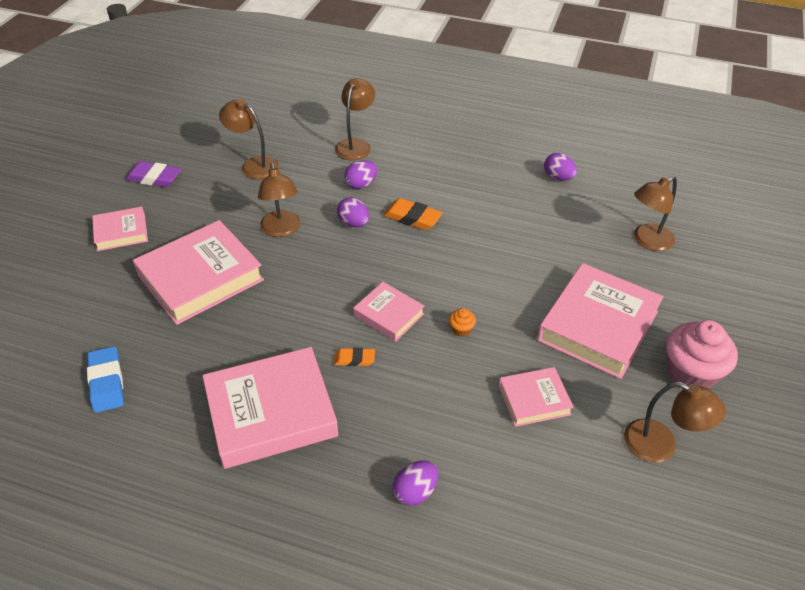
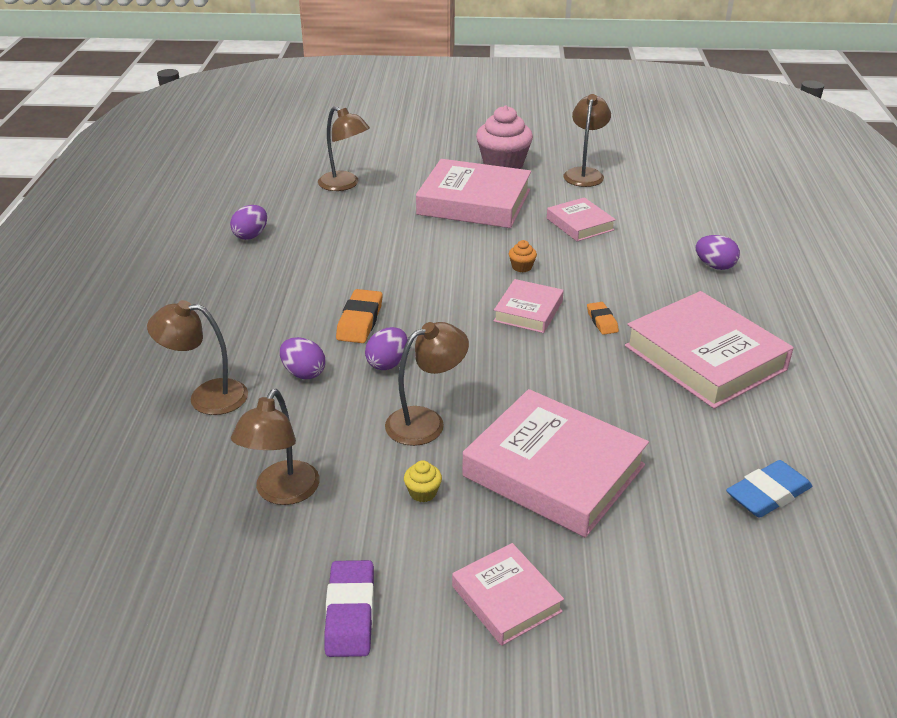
camera: 105 degrees left, 10 degrees down
none -> yellow cupcake [404,460,442,502]

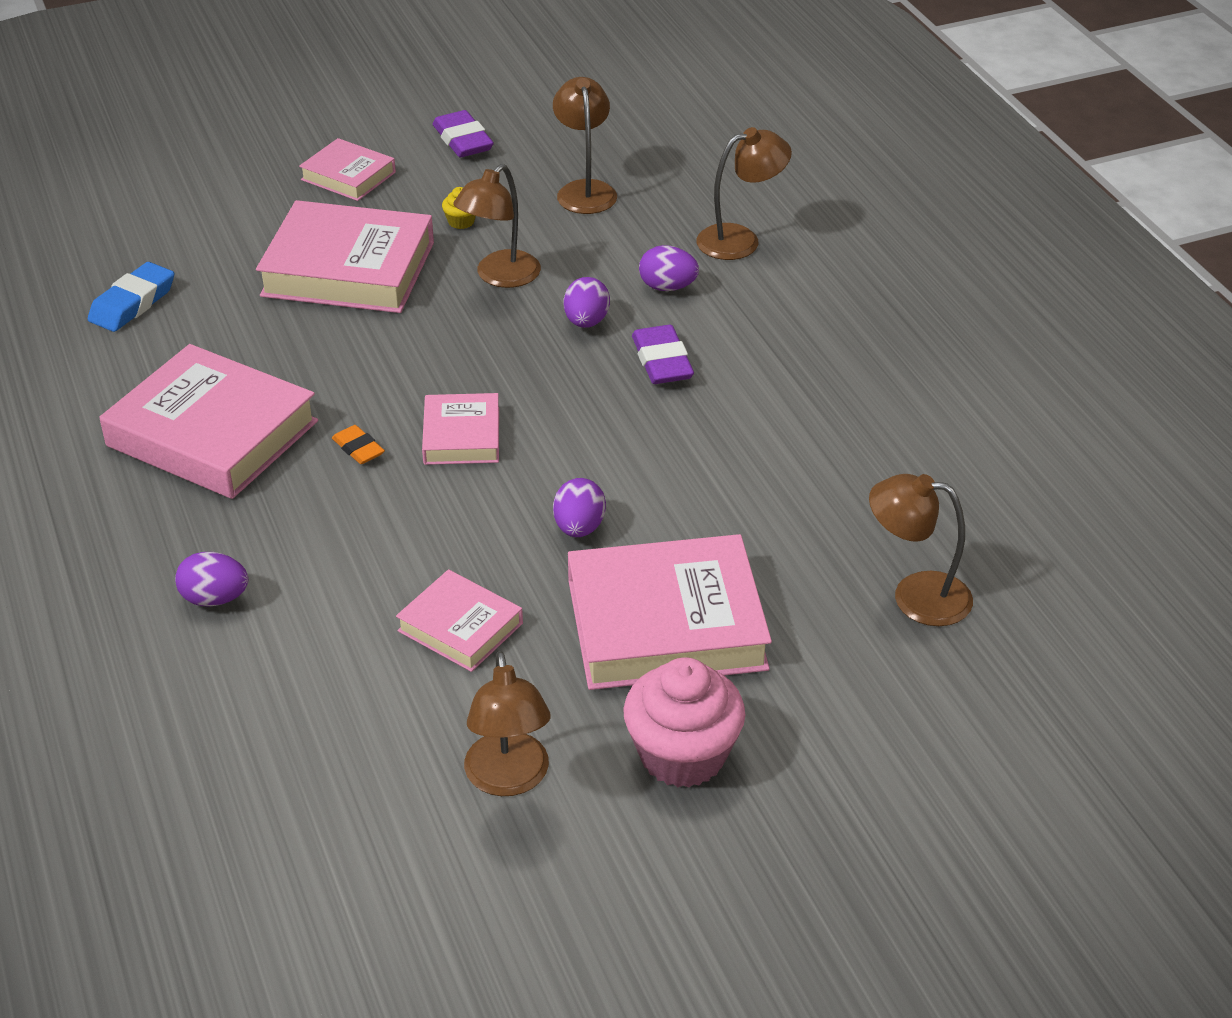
camera: 155 degrees right, 5 degrees up
purple egg [230,205,267,240] -> purple egg moved to [553,478,606,537]
orange eraser [336,289,383,343] -> purple eraser [632,325,694,384]
orange cupcake [509,240,537,272] -> none

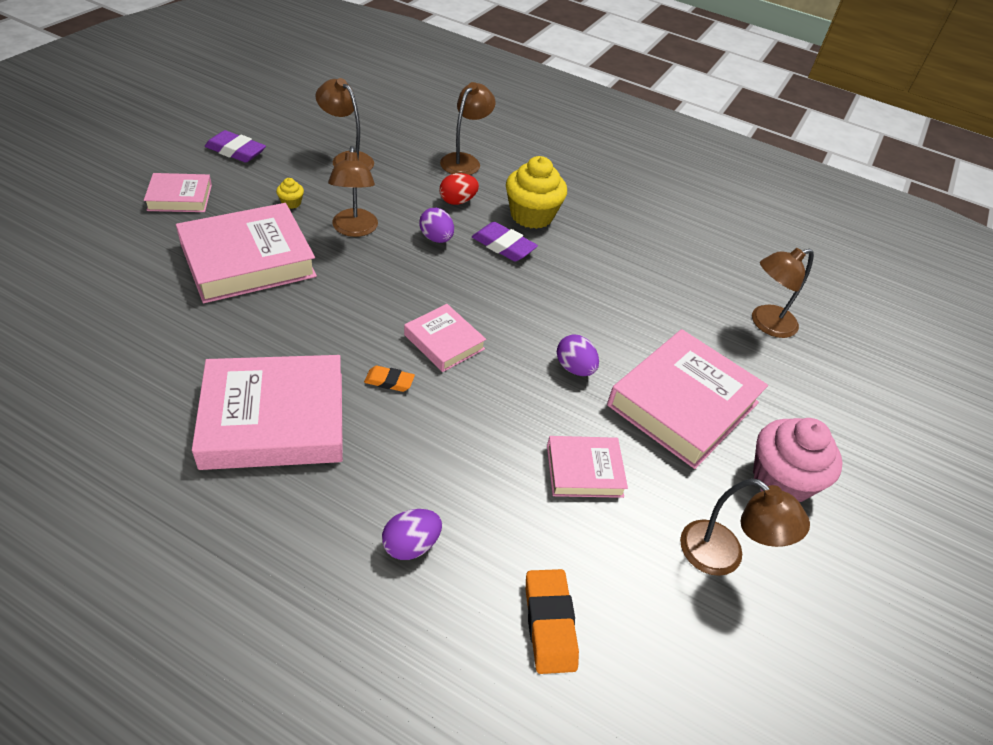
camera: 45 degrees left, 5 degrees up
blue eraser [88,262,175,332] -> none
purple egg [639,245,699,291] -> red egg [439,173,479,205]
none -> yellow cupcake [506,156,567,229]
none -> orange eraser [526,569,579,674]

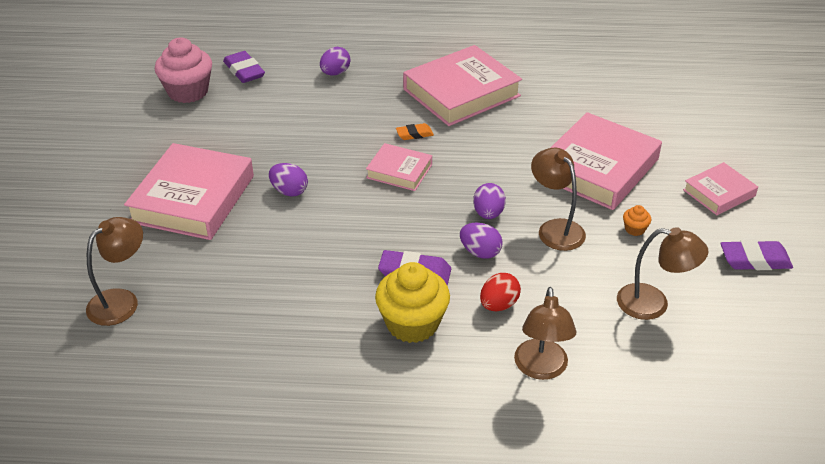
camera: 160 degrees right, 5 degrees down
yellow cupcake [276,178,304,209] -> orange cupcake [623,205,651,236]
orange eraser [526,569,579,674] -> purple eraser [223,51,265,83]
pink book [547,436,628,498] -> none
brown lamp [680,478,810,576] -> none
pink cupcake [753,418,843,502] -> pink cupcake moved to [155,38,212,103]
none -> purple egg [473,183,506,219]

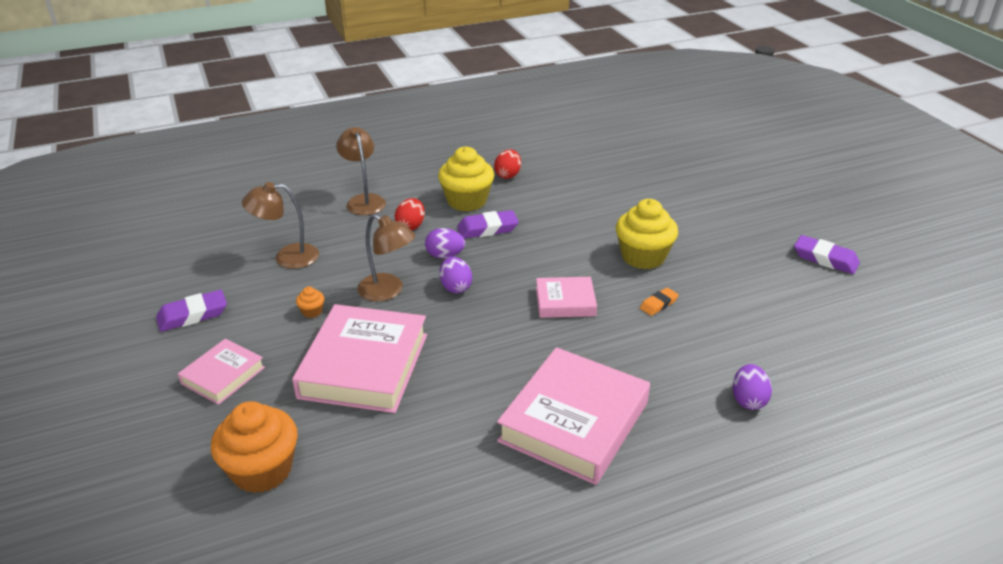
camera: 155 degrees right, 5 degrees down
brown lamp [86,217,143,326] -> none
pink book [124,143,254,240] -> none
pink cupcake [155,38,212,103] -> none
purple eraser [223,51,265,83] -> purple eraser moved to [794,235,860,274]
purple egg [269,163,308,197] -> yellow cupcake [616,199,678,269]
orange eraser [396,123,434,140] -> orange eraser moved to [640,288,679,316]
none -> orange cupcake [211,401,298,493]
none -> red egg [494,149,521,179]

